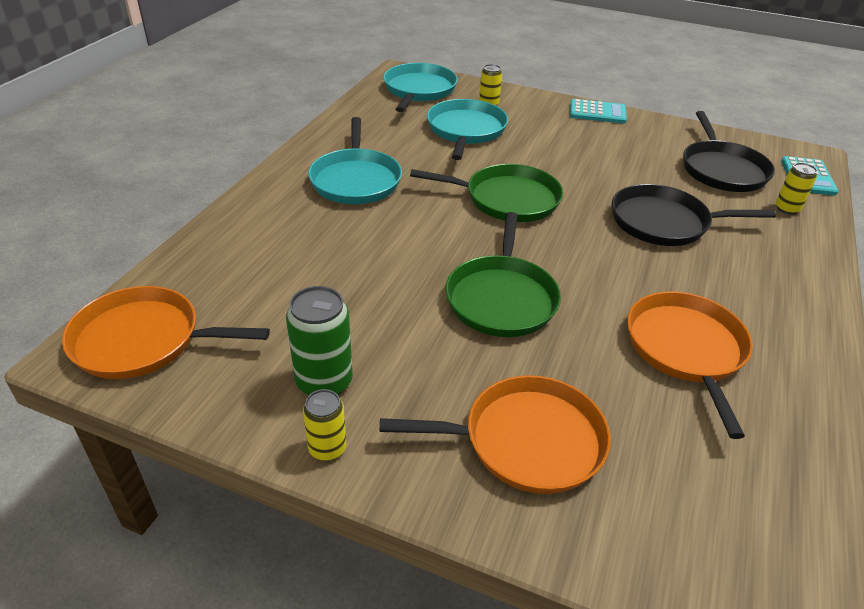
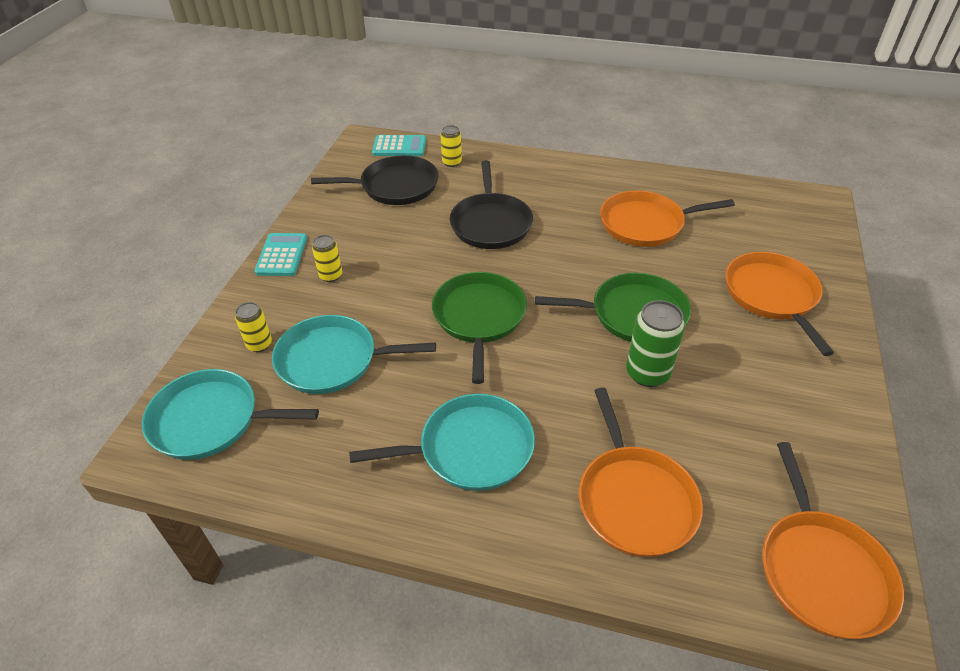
camera: 95 degrees left, 5 degrees up
green can [286,286,353,395] -> green can moved to [626,300,685,387]
yellow can [303,389,347,461] -> yellow can moved to [312,235,342,282]
none -> orange pan [579,388,703,557]

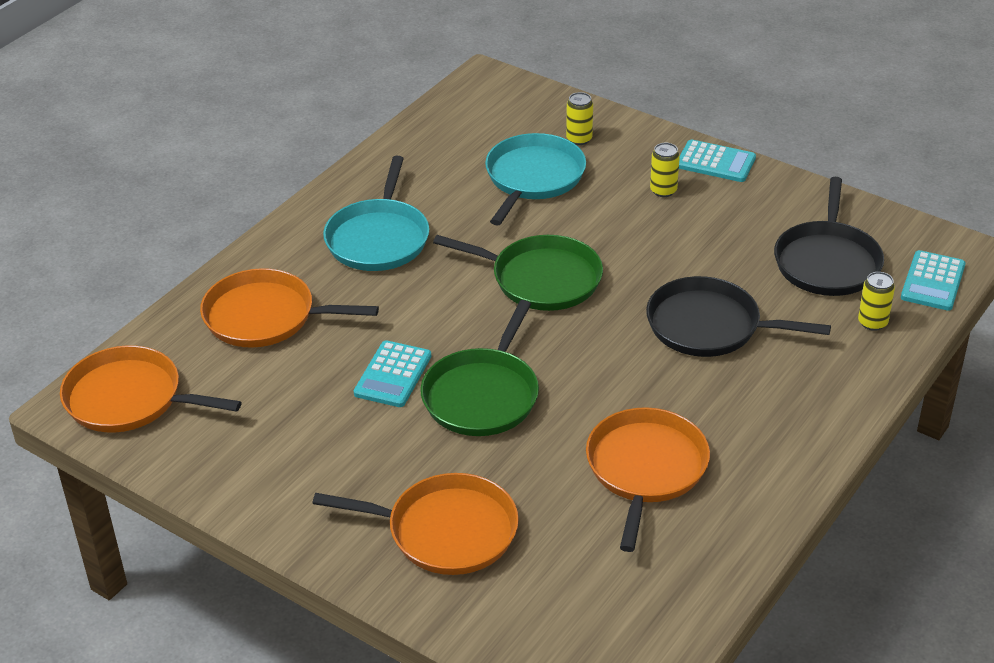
camera: 110 degrees right, 5 degrees down
turquoise pan [142,369,319,460] -> none
green can [626,300,685,387] -> turquoise calculator [354,340,431,407]

